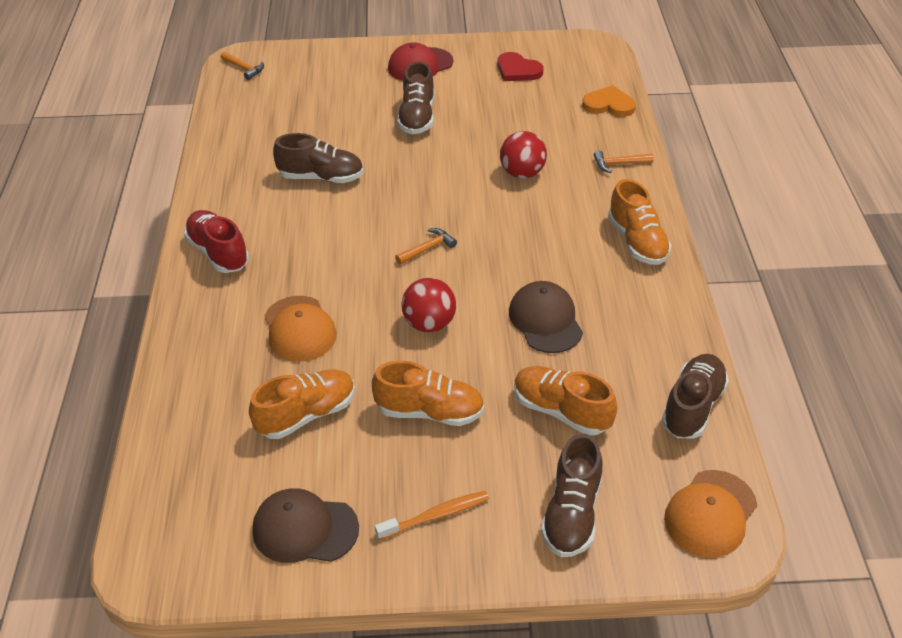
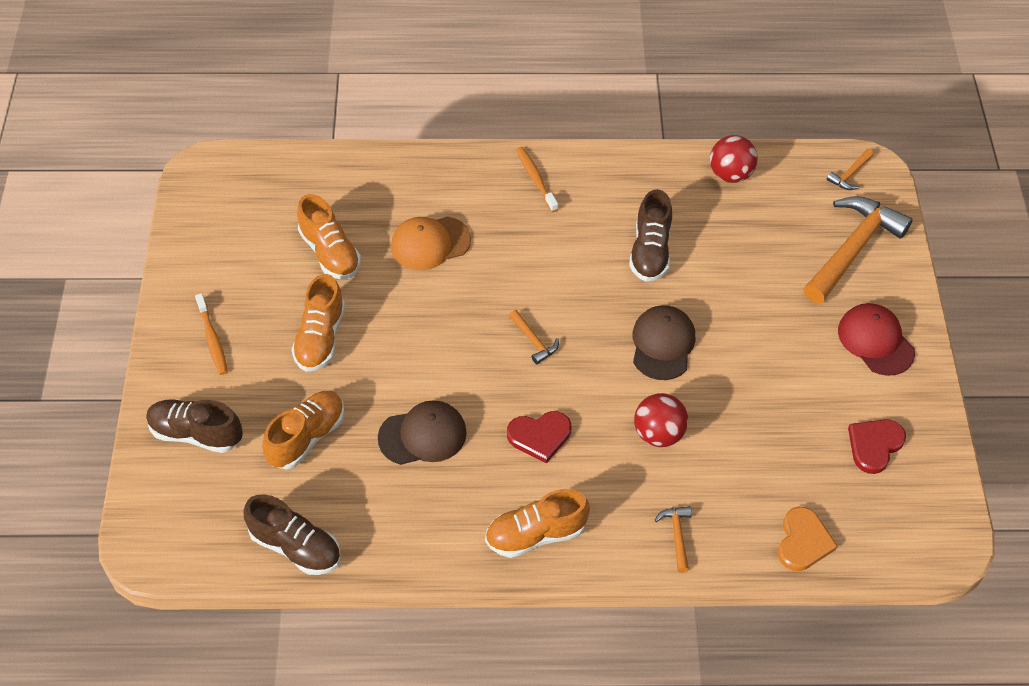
camera: 90 degrees right, 10 degrees up
red shoe [184,210,249,273] -> orange toothbrush [516,147,558,212]
brown cap [252,488,359,563] -> brown cap moved to [633,305,696,380]
brown shoe [397,62,434,134] -> none
red ball [402,278,456,332] -> red ball moved to [710,135,758,183]
orange cap [664,470,757,558] -> none
none -> red heart [507,411,571,463]
none -> orange hammer [803,196,913,304]

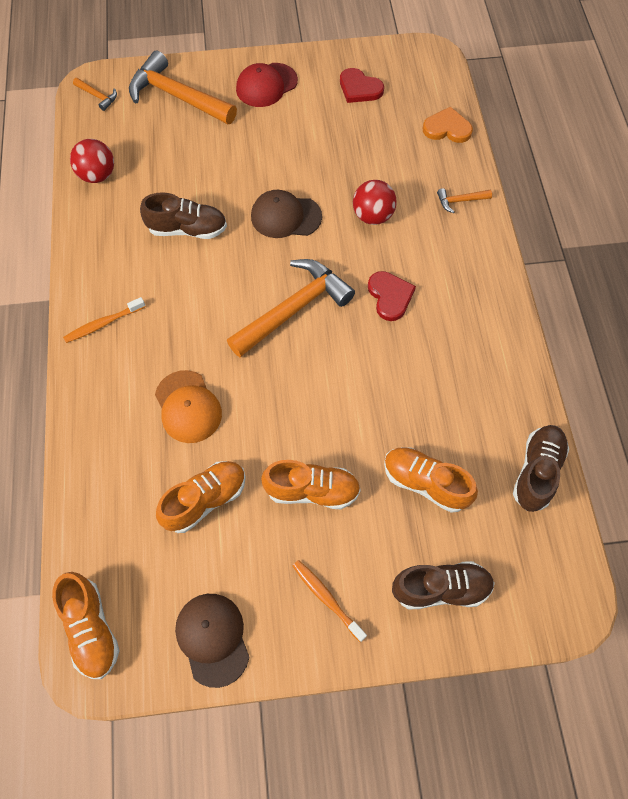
camera: 95 degrees left, 10 degrees up
brown shoe [146,399,243,453] -> brown shoe turned 105 degrees counterclockwise [392,561,495,610]
orange toothbrush [195,293,228,375] -> orange toothbrush turned 105 degrees counterclockwise [292,560,367,642]
brown cap [378,400,467,465] -> brown cap moved to [175,594,250,688]
orange shoe [485,489,590,558] -> orange shoe moved to [52,572,120,679]
orange hammer [509,310,559,364] -> orange hammer [227,259,355,357], size x2.33

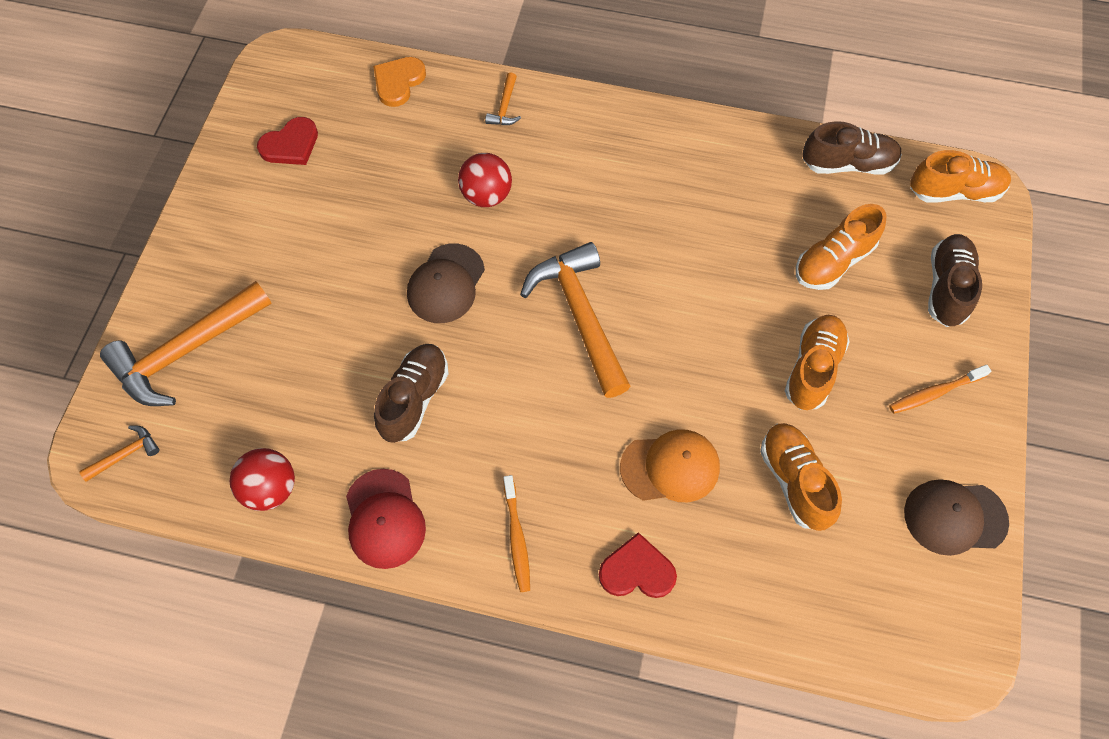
camera: 70 degrees left, 0 degrees up
orange shoe [52,572,120,679] -> orange shoe moved to [910,150,1011,203]
red cap [236,63,298,107] -> red cap moved to [346,469,426,569]
red heart [368,271,416,321] -> red heart moved to [599,532,677,598]
brown shoe [513,425,569,512] -> brown shoe turned 135 degrees clockwise [802,121,902,175]

